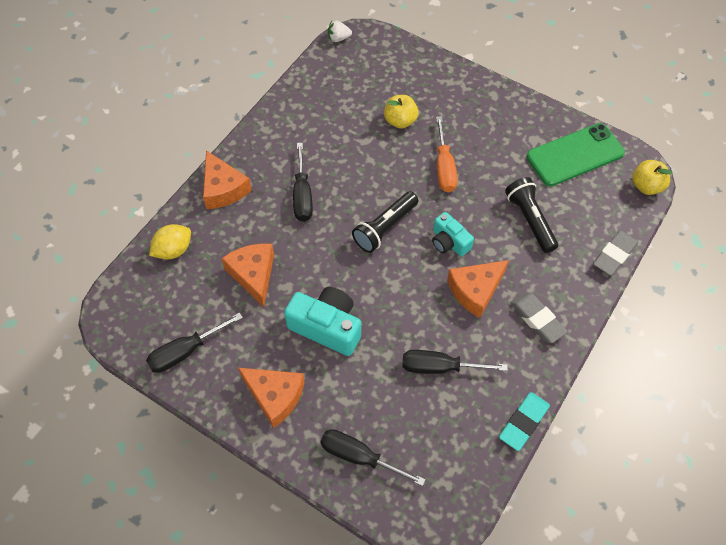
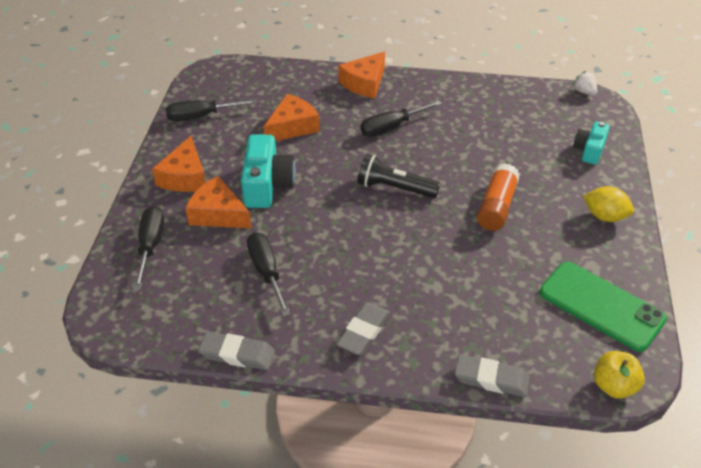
camera: 65 degrees right, 15 degrees down
black screwdriver [146,312,243,373] -> black screwdriver turned 45 degrees counterclockwise [166,99,257,121]
yellow lemon [149,224,191,260] -> yellow lemon moved to [583,186,634,222]
yellow apple [384,95,419,129] -> none
turquoise camera [432,212,474,257] -> turquoise camera moved to [573,122,610,165]
orange screwdriver [436,116,458,192] -> orange glue stick [477,163,520,231]
orange cheese [447,260,509,318] -> orange cheese moved to [185,176,252,229]
turquoise eraser [499,392,550,451] -> grey eraser [198,332,275,370]
black flashlight [505,177,558,253] -> none

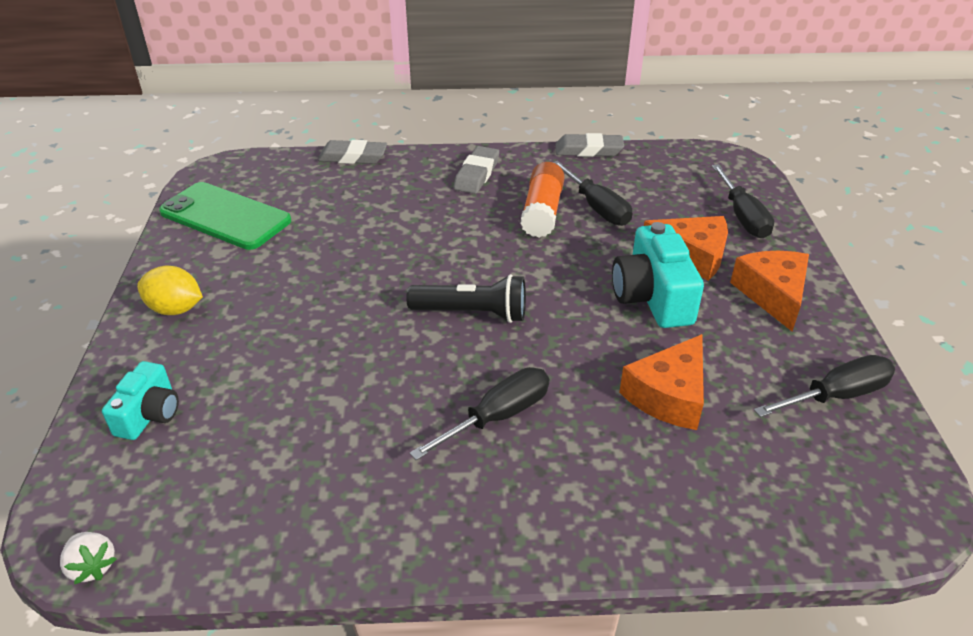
camera: 170 degrees right, 5 degrees down
orange cheese [338,51,385,98] -> none
orange glue stick [477,163,520,231] -> orange glue stick moved to [520,162,565,238]
yellow apple [594,351,645,399] -> none

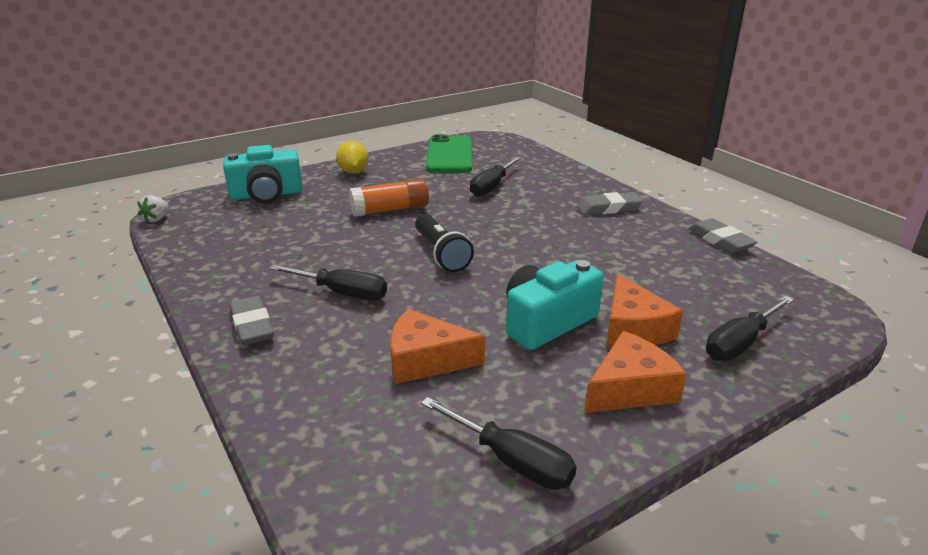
camera: 60 degrees right, 10 degrees down
turquoise camera [102,361,179,440] -> turquoise camera [223,145,303,203], size x1.63
grey eraser [318,140,387,164] -> grey eraser moved to [229,296,274,345]
orange glue stick [520,162,565,238] -> orange glue stick moved to [349,178,429,217]
black screwdriver [553,161,632,226] -> black screwdriver moved to [470,157,521,197]

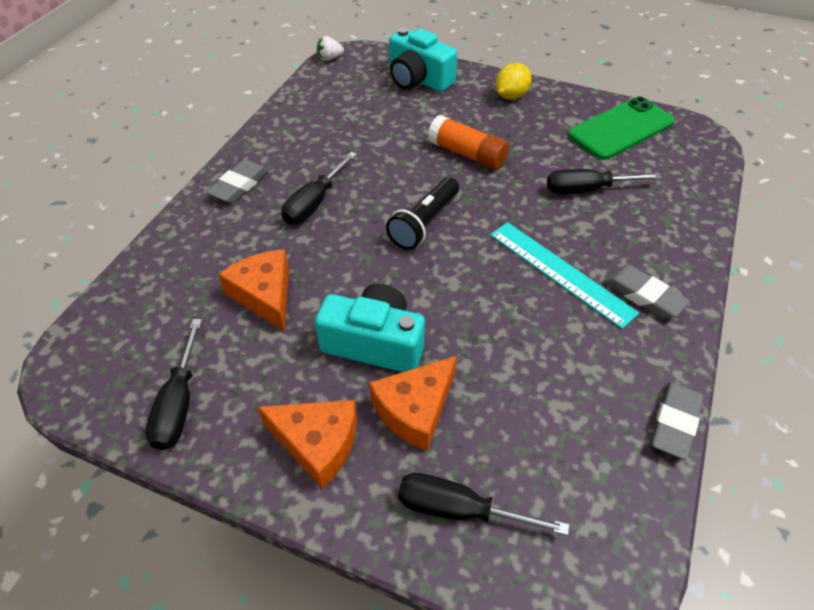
camera: 55 degrees right, 20 degrees up
black screwdriver [269,264,387,300] -> black screwdriver turned 45 degrees clockwise [282,152,357,224]
none -> turquoise ruler [490,222,639,329]

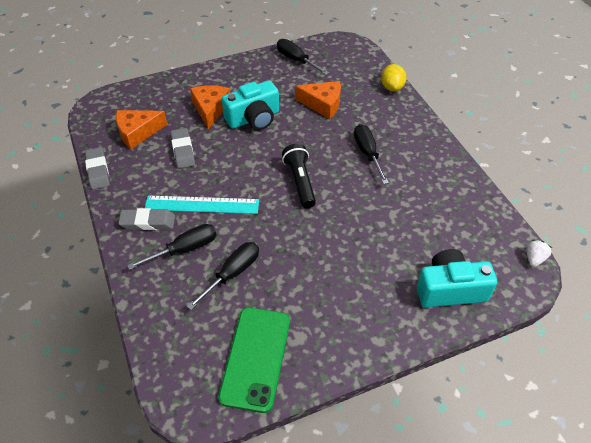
camera: 135 degrees right, 0 degrees up
grey eraser [206,159,269,204] -> grey eraser moved to [170,128,195,169]
orange cheese [257,400,357,489] -> orange cheese moved to [116,110,167,149]
black screwdriver [398,473,569,535] -> black screwdriver moved to [127,224,217,270]
orange glue stick [428,115,509,170] -> none
yellow lemon [495,63,532,100] -> yellow lemon moved to [381,64,407,91]

